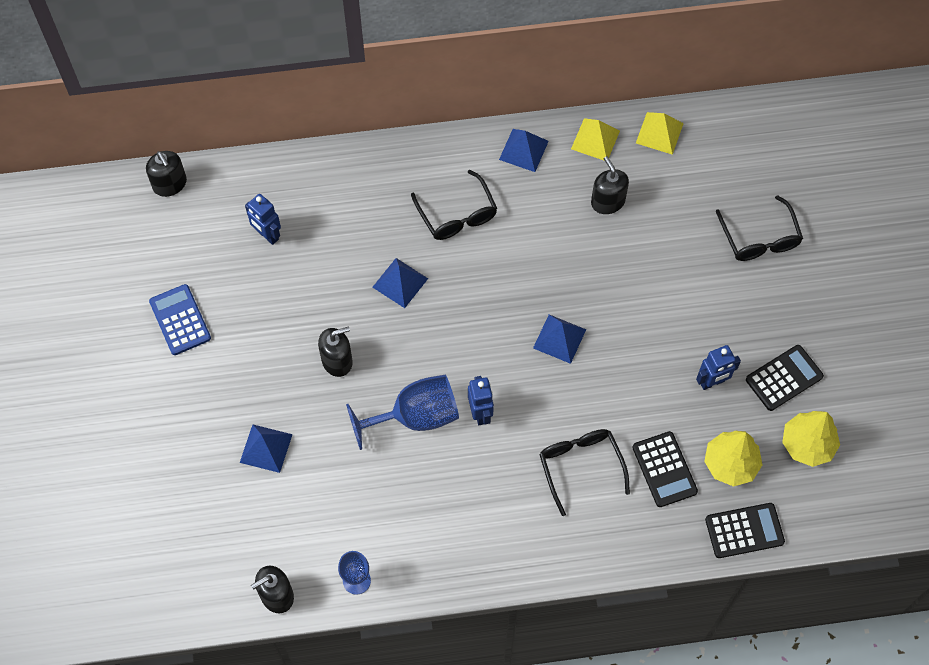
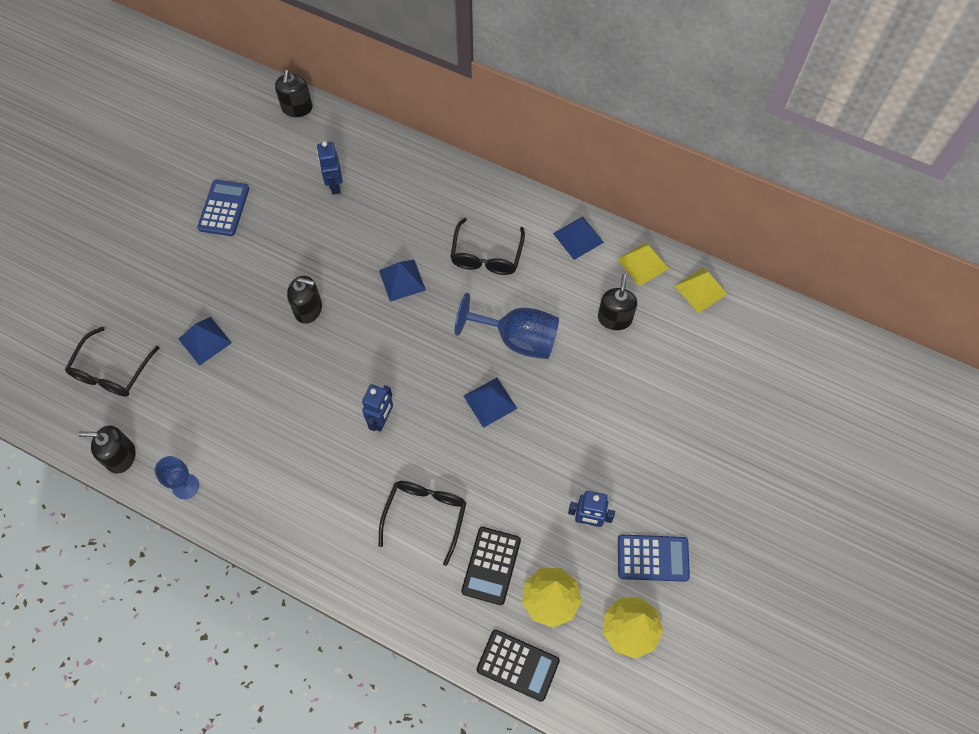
camera: 35 degrees right, 0 degrees up
blue goblet [346,375,459,450] -> blue goblet moved to [455,293,559,359]
black glasses [716,195,803,261] -> black glasses moved to [65,327,159,397]
black calculator [746,345,824,411] -> blue calculator [618,535,690,582]

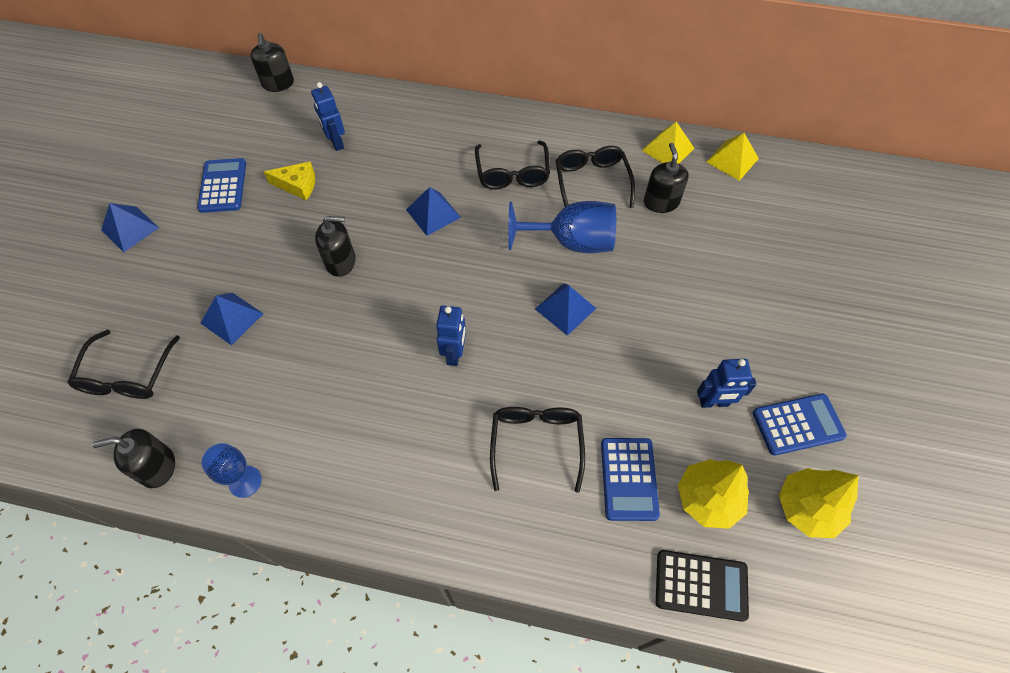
camera: 15 degrees left, 5 degrees down
black calculator [462,527,521,605] -> blue calculator [601,438,660,521]
blue pyramid [553,216,604,260] -> blue pyramid moved to [101,203,159,252]
none -> yellow cheese [264,161,315,200]
none -> black glasses [556,146,635,208]

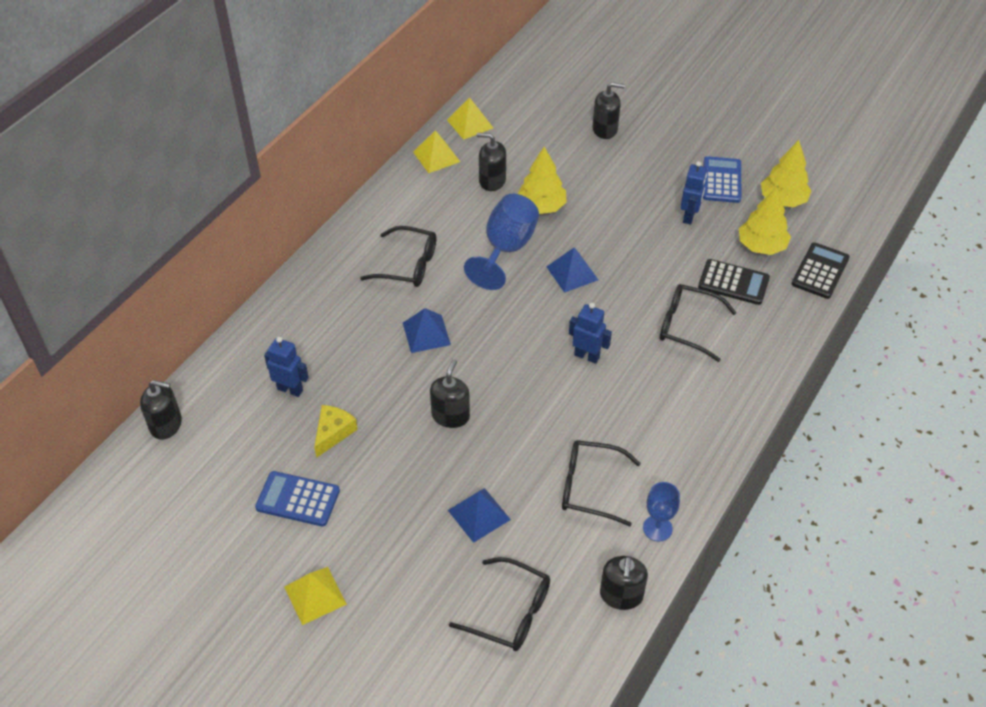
camera: 70 degrees left, 10 degrees down
blue pyramid [101,203,159,252] -> yellow pyramid [284,567,347,625]
blue robot [311,82,345,151] -> blue robot turned 150 degrees counterclockwise [264,337,309,397]
black glasses [556,146,635,208] -> black glasses moved to [562,440,641,526]
blue calculator [601,438,660,521] -> black calculator [698,259,770,305]
none -> yellow tree [518,147,567,214]
none -> black soap dispenser [592,82,625,139]

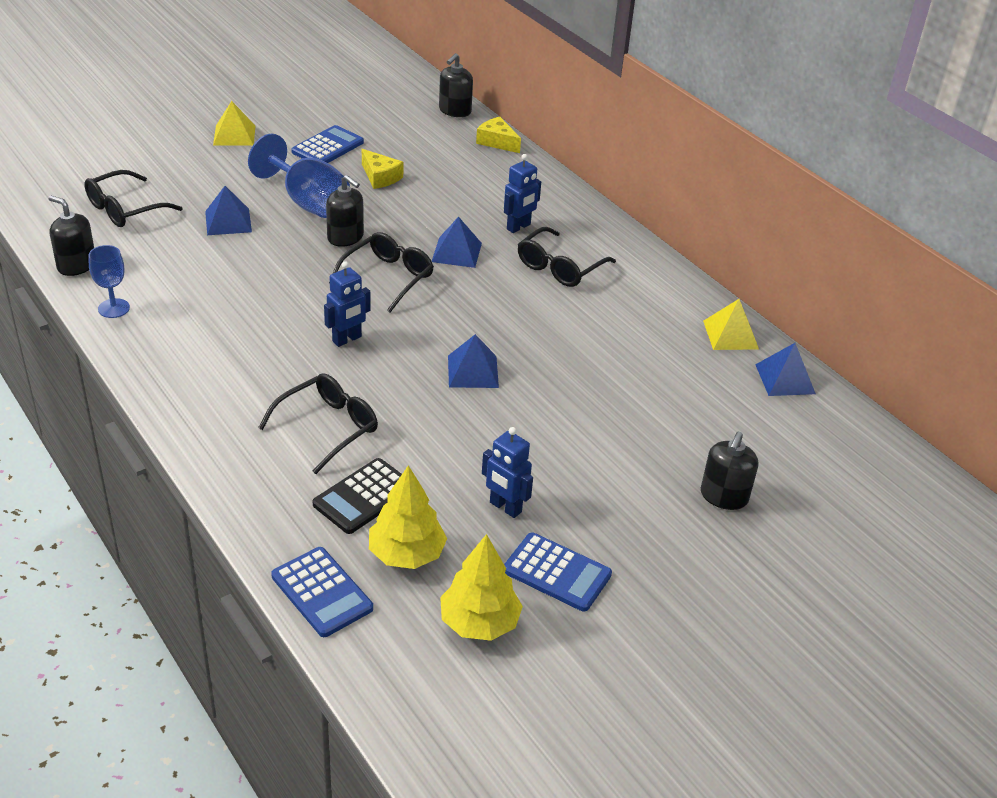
camera: 110 degrees right, 10 degrees down
blue robot [264,337,309,397] -> blue robot moved to [504,154,541,233]
yellow pyramid [447,97,493,140] -> blue pyramid [755,343,816,396]
blue goblet [464,194,539,290] -> blue goblet moved to [248,134,350,218]
black soap dispenser [477,133,506,191] -> none
yellow tree [518,147,567,214] -> none
black glasses [562,440,641,526] -> black glasses moved to [329,232,434,312]
black calculator [792,242,850,299] -> blue calculator [271,547,373,637]
none -> yellow cheese [476,117,521,153]

